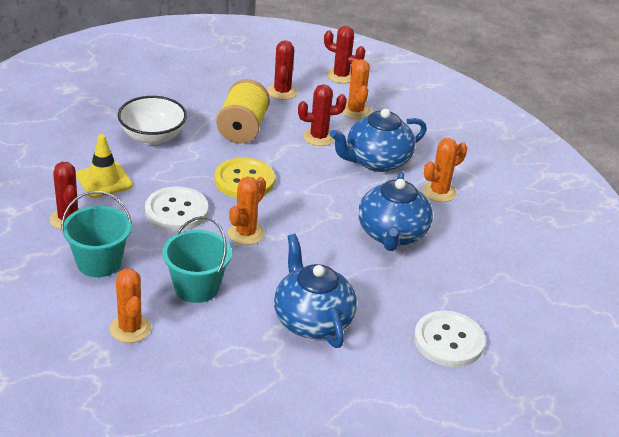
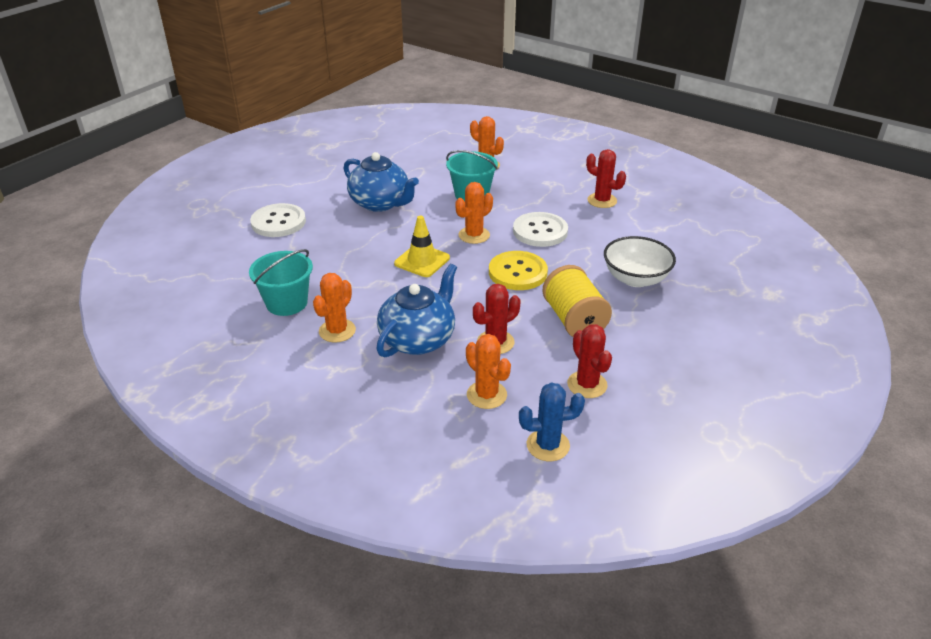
camera: 155 degrees right, 0 degrees up
turquoise bucket [61,191,132,277] -> turquoise bucket moved to [249,249,313,316]
yellow traffic cone [76,134,133,198] -> yellow traffic cone moved to [394,216,450,277]
orange cactus [228,177,266,245] -> orange cactus turned 45 degrees clockwise [455,182,493,244]
red cactus [324,26,365,84] -> blue cactus [519,382,585,461]
blue teapot [358,171,433,251] -> none

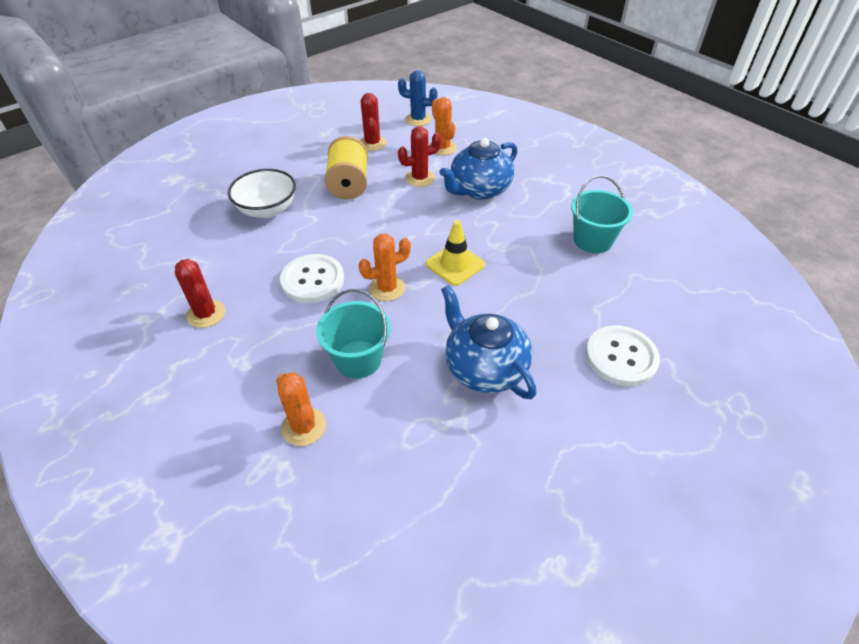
camera: 165 degrees left, 10 degrees up
orange cactus [313,273,356,343] -> none
yellow button [489,251,548,290] -> none

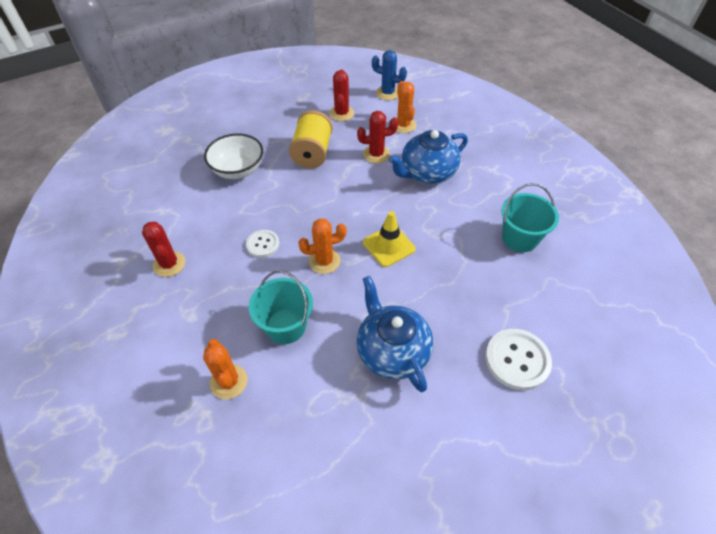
camera: 10 degrees right, 5 degrees up
white button [280,254,344,303] -> white button [246,230,279,258], size x0.61

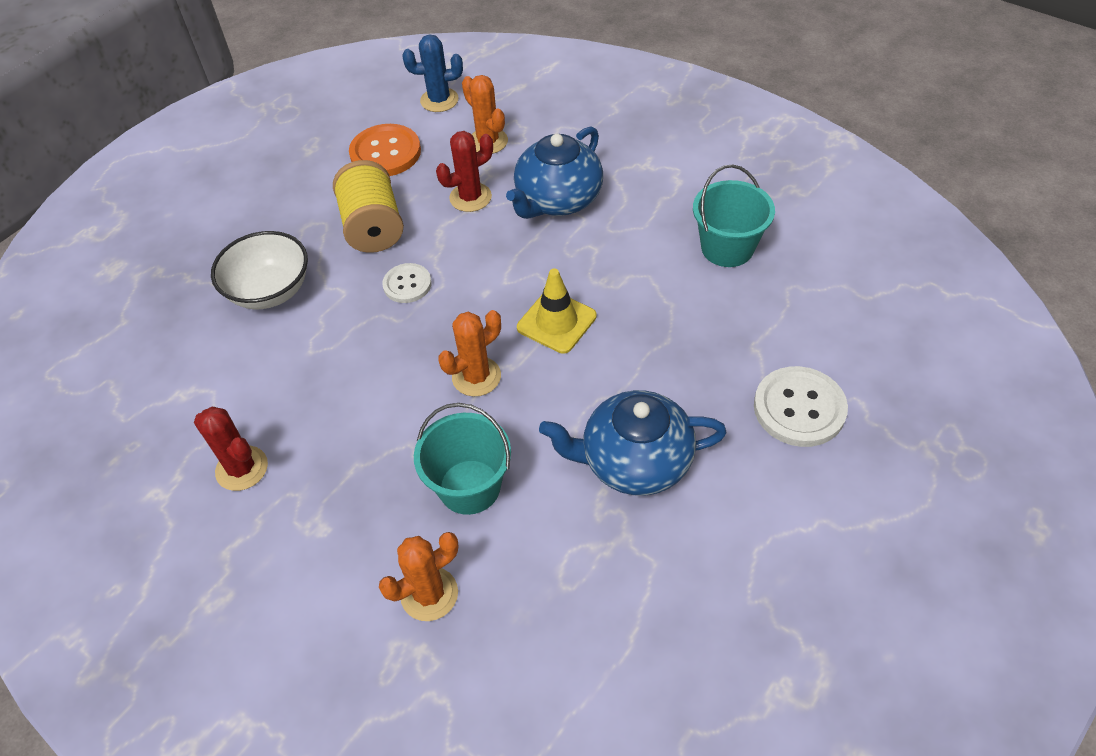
camera: 20 degrees left, 0 degrees up
orange cactus [203,339,248,399] -> orange cactus turned 75 degrees counterclockwise [379,532,458,621]
white button [246,230,279,258] -> white button moved to [382,263,432,303]
red cactus [329,69,354,121] -> orange button [349,124,421,176]
blue teapot [356,276,433,392] -> blue teapot turned 45 degrees counterclockwise [539,390,727,496]

